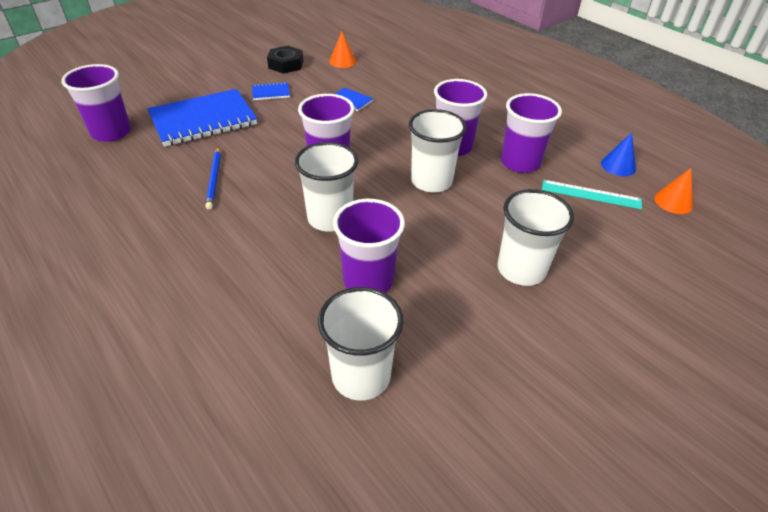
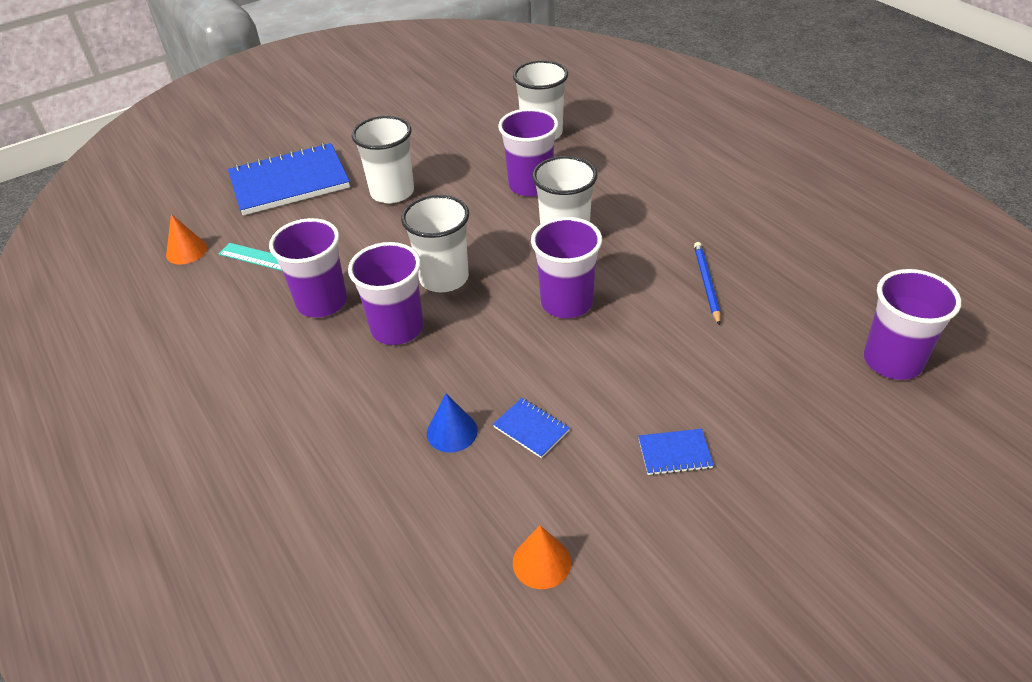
camera: 170 degrees left, 0 degrees up
blue notebook [147,89,257,147] -> blue notebook moved to [228,143,350,215]
black nut [267,46,303,73] -> none
blue cone [601,133,636,176] -> blue cone moved to [427,393,478,453]

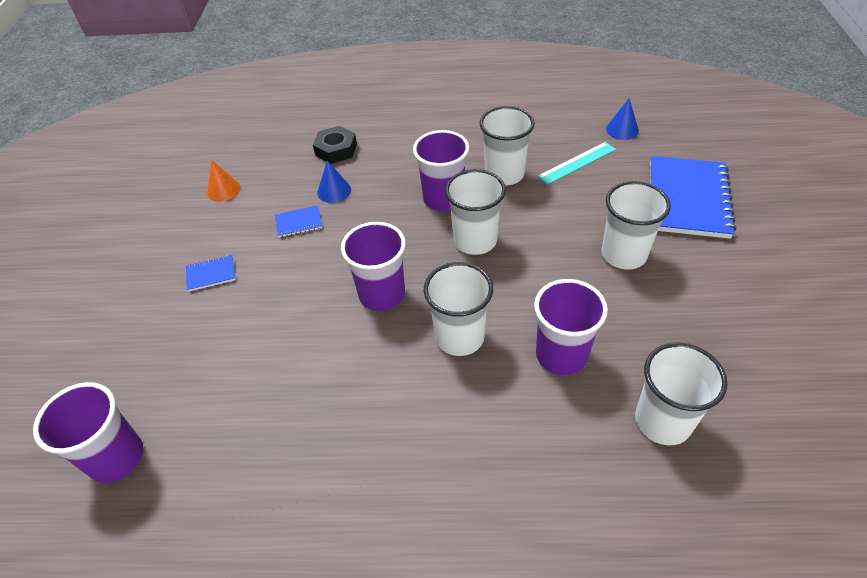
camera: 125 degrees right, 5 degrees up
orange cone [166,214,207,264] -> blue cone [606,98,639,140]
purple cup [269,218,347,318] -> white cup [480,106,535,186]
blue notebook [638,429,714,476] -> blue notebook turned 45 degrees clockwise [186,255,235,292]
blue pencil [694,242,721,326] -> none
none -> black nut [313,126,357,164]

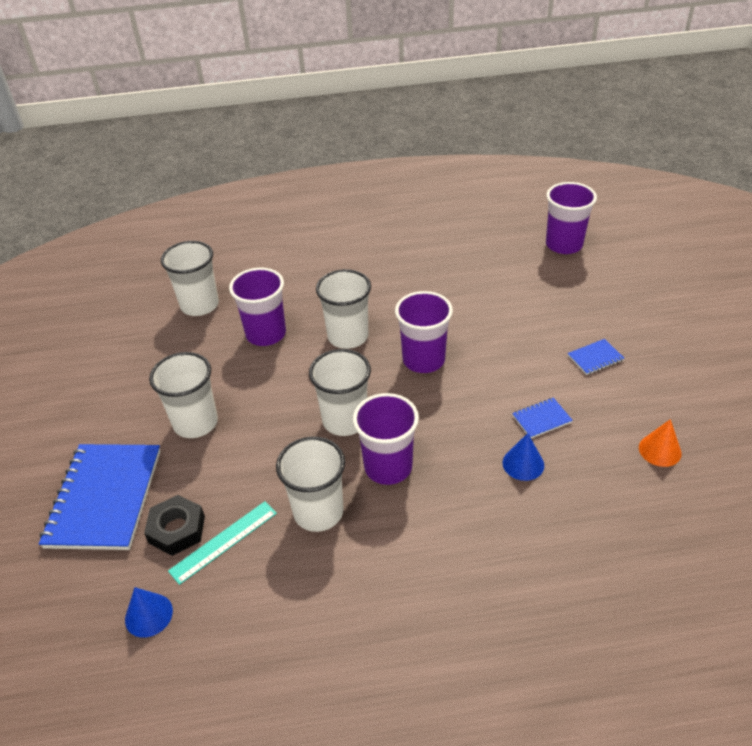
camera: 170 degrees right, 5 degrees down
black nut [313,126,357,164] -> black nut moved to [144,495,205,556]

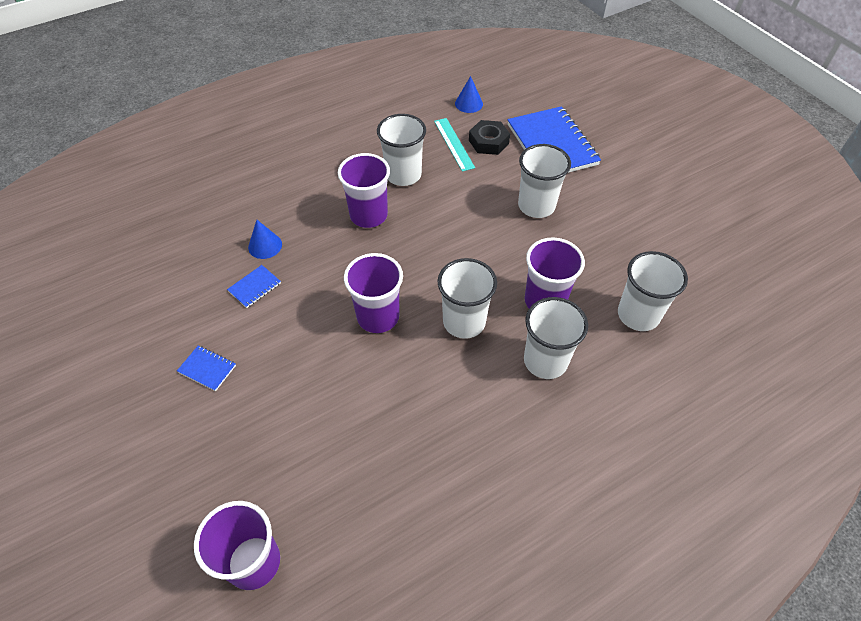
camera: 155 degrees right, 10 degrees up
turquoise ruler [168,501,277,585] -> turquoise ruler turned 45 degrees counterclockwise [434,118,475,172]
white cup [309,349,371,436] -> white cup moved to [524,297,588,379]
blue notebook [568,339,624,375] -> blue notebook turned 75 degrees clockwise [177,346,236,391]
orange cone [639,419,682,467] -> none

